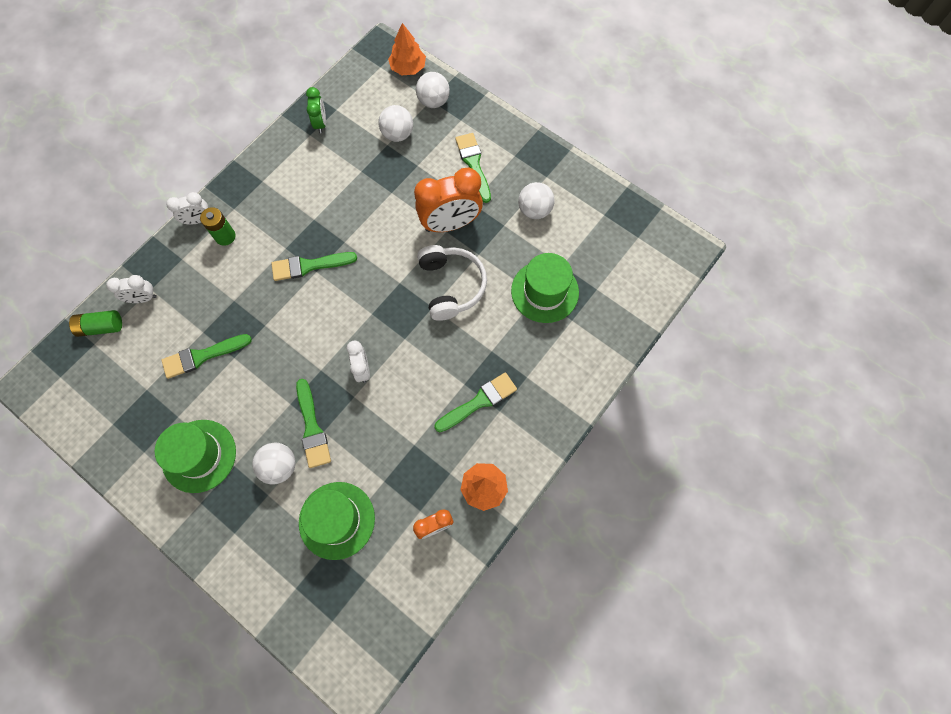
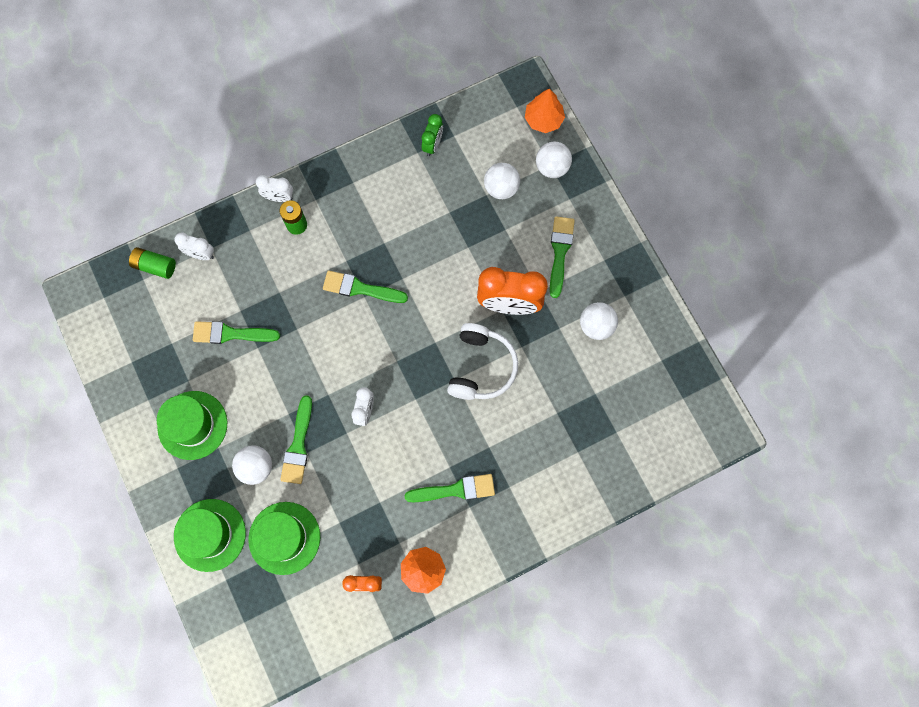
camera: 25 degrees right, 5 degrees up
green hat [511,253,579,323] -> green hat moved to [174,499,246,572]

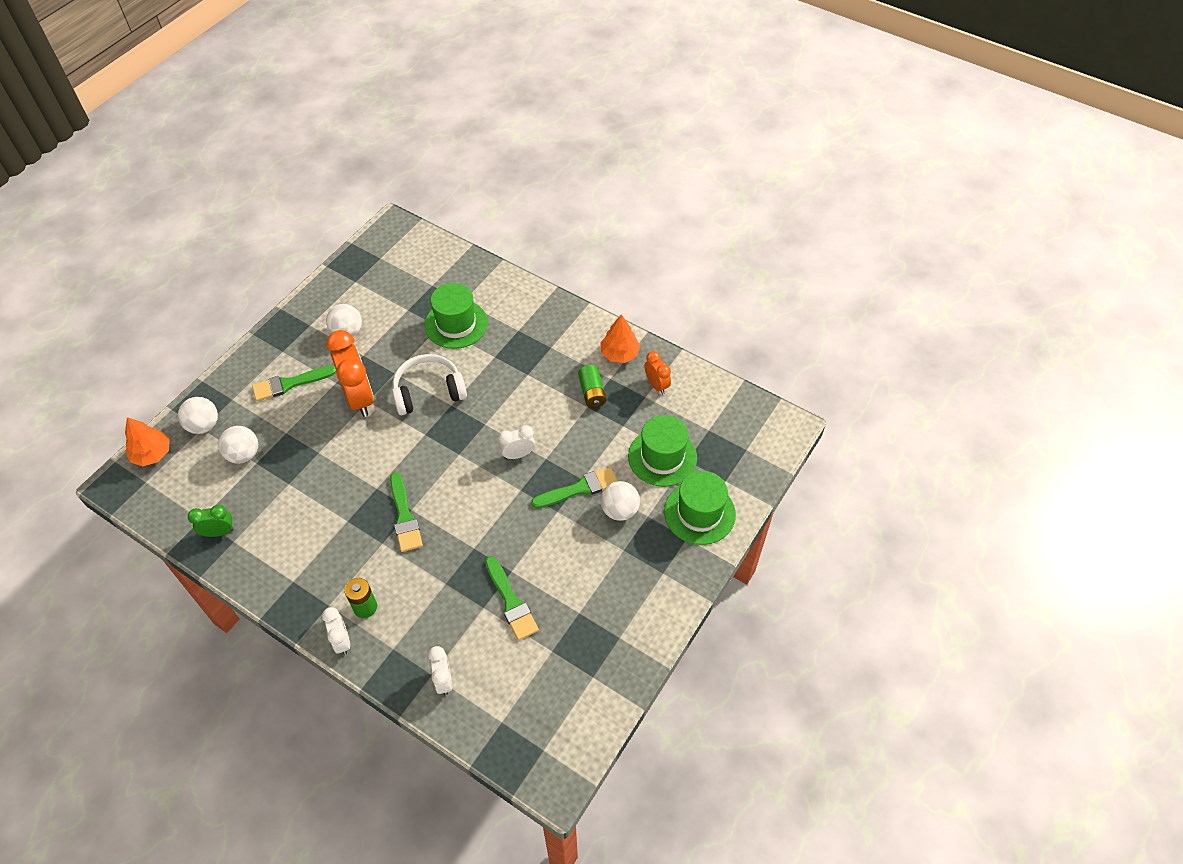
camera: 120 degrees left, 20 degrees down
green battery [129,247,176,279] -> green battery moved to [578,365,607,408]
green hat [157,391,227,460] -> green hat moved to [424,283,488,349]
green brush [404,474,495,502] -> none

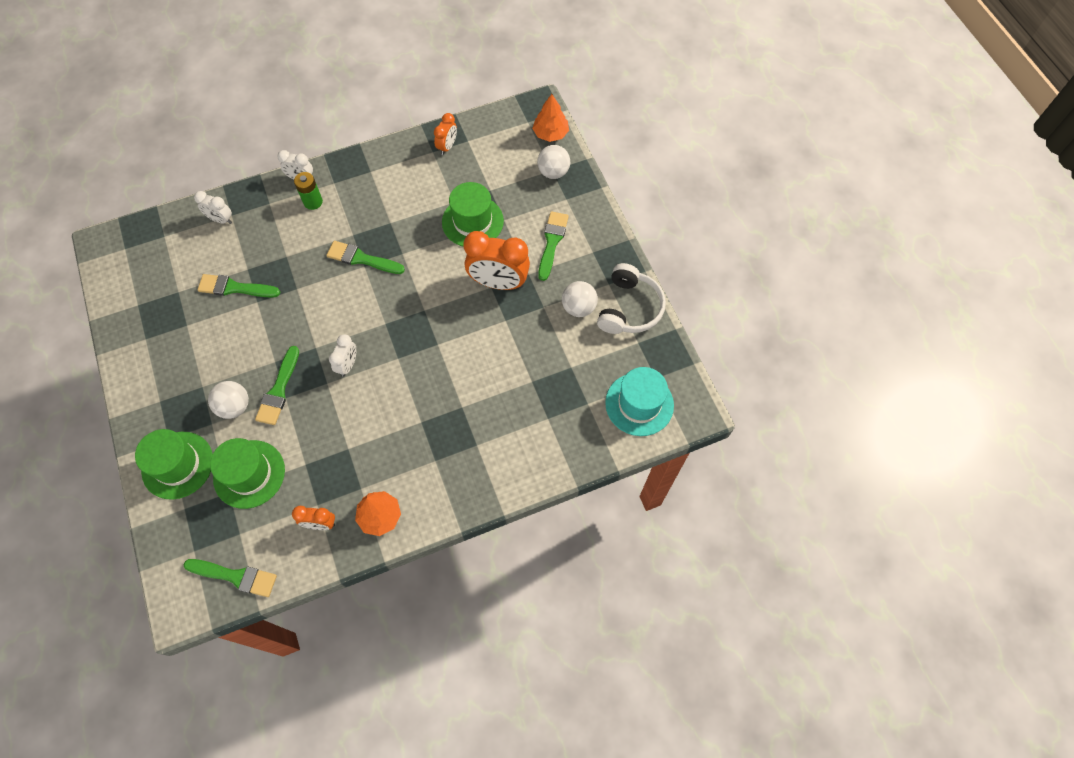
camera: 125 degrees right, 10 degrees up
green clock [188,505,234,537] -> orange clock [434,113,457,155]
white ball [218,426,258,464] -> none
white headphones [392,354,467,415] -> white headphones moved to [597,263,666,334]
green hat [424,283,488,349] -> green hat moved to [442,182,504,247]
green battery [578,365,607,408] -> none
none -> green brush [184,559,277,597]
none -> turquoise hat [605,367,674,436]

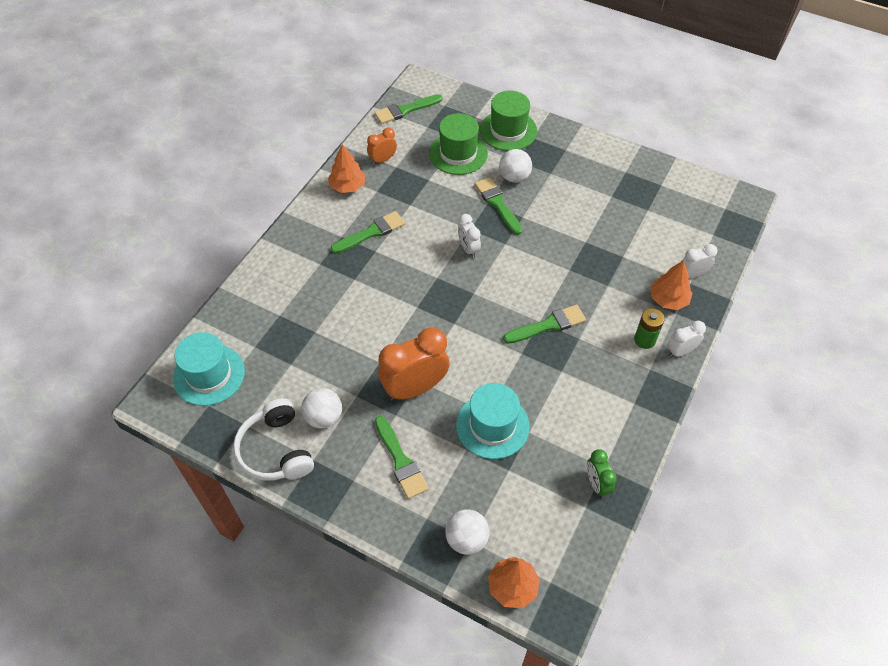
camera: 140 degrees right, 10 degrees down
green brush [197,274,280,298] -> green brush moved to [331,211,405,254]
orange clock [434,113,457,155] -> green clock [587,449,617,498]
green hat [442,182,504,247] -> turquoise hat [456,383,530,459]
none -> orange tree [650,260,693,310]

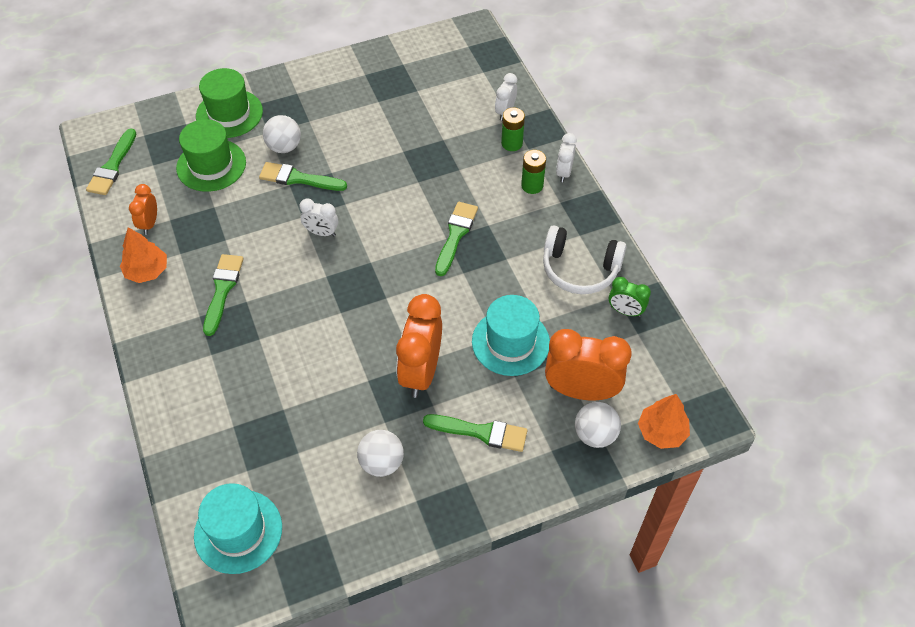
camera: 50 degrees left, 0 degrees up
white headphones [233,398,314,481] -> white headphones moved to [543,225,627,294]
orange tree [650,260,693,310] -> green battery [501,108,525,151]
none -> orange clock [545,329,632,400]

